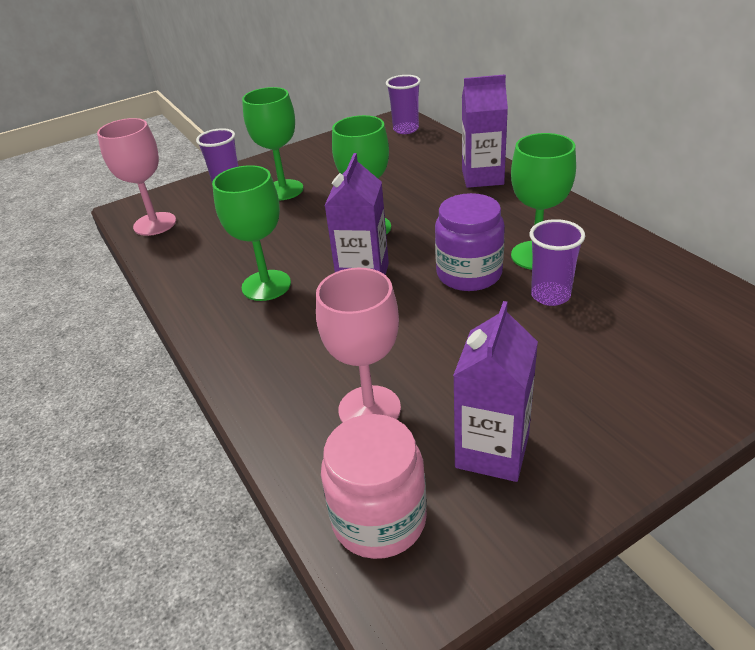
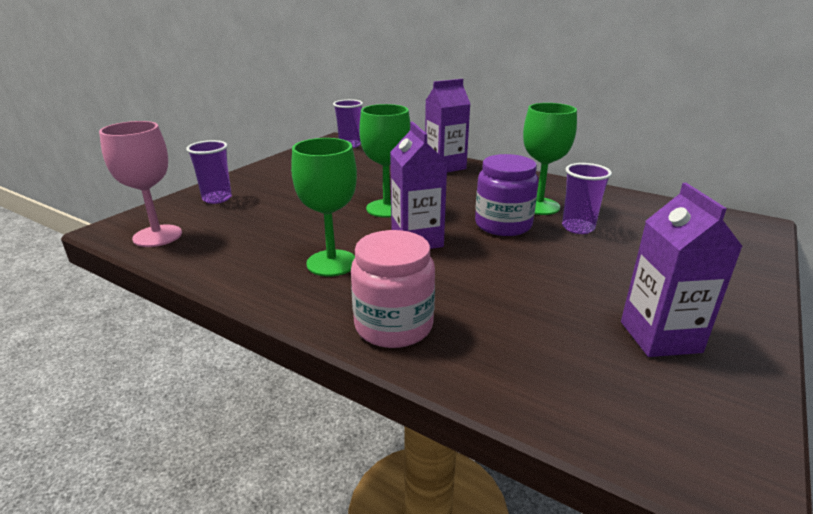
camera: 30 degrees left, 10 degrees down
green goblet [242,87,303,200] -> none
pink goblet [316,268,401,423] -> none
pink jar [321,414,427,559] -> pink jar moved to [351,230,435,348]

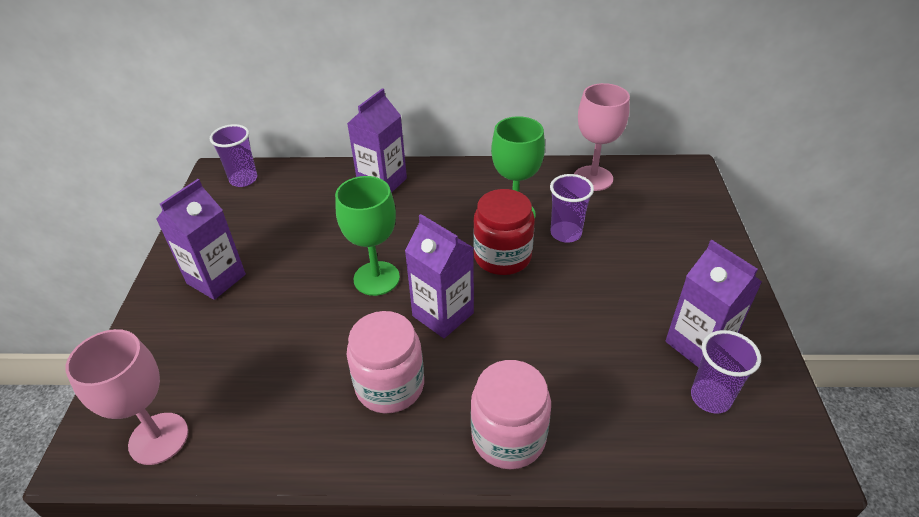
camera: 30 degrees left, 15 degrees up
purple cup [186,140,232,204] -> purple cup moved to [691,330,761,414]
green goblet [291,138,357,277] -> pink jar [346,311,424,413]
purple jar [475,154,538,236] -> red jar [473,189,535,275]
none -> purple carton [156,179,246,300]
none -> pink goblet [574,83,630,191]

